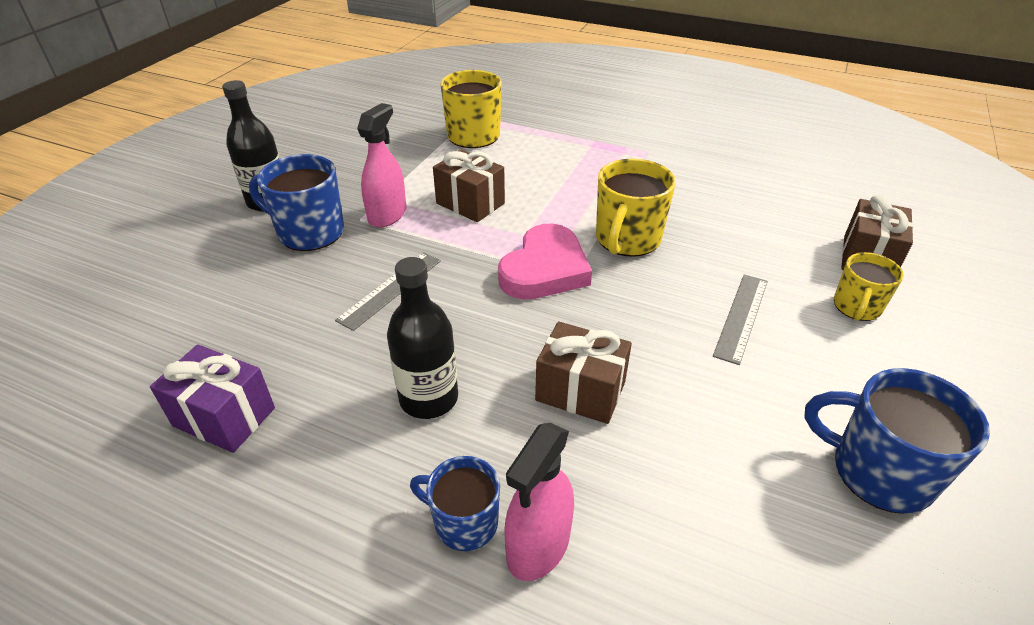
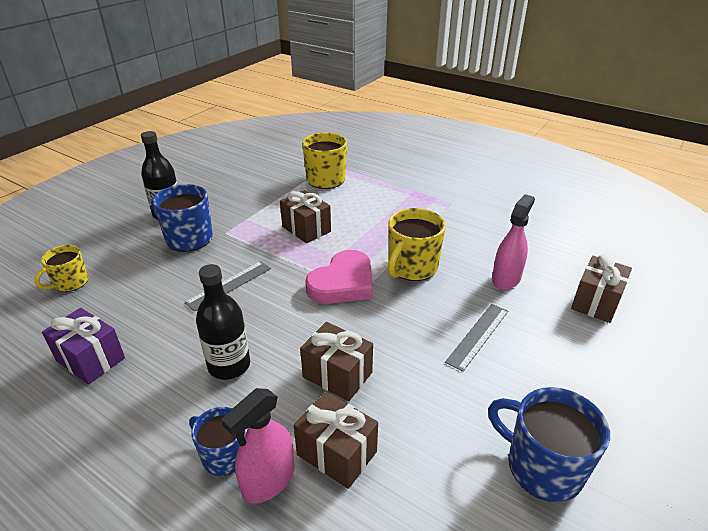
camera: 10 degrees right, 5 degrees down
pink spray bottle [357,103,407,228] -> pink spray bottle moved to [492,194,535,290]
yellow mug [834,252,904,321] -> yellow mug moved to [34,245,88,292]
none -> brown gift [294,391,378,489]

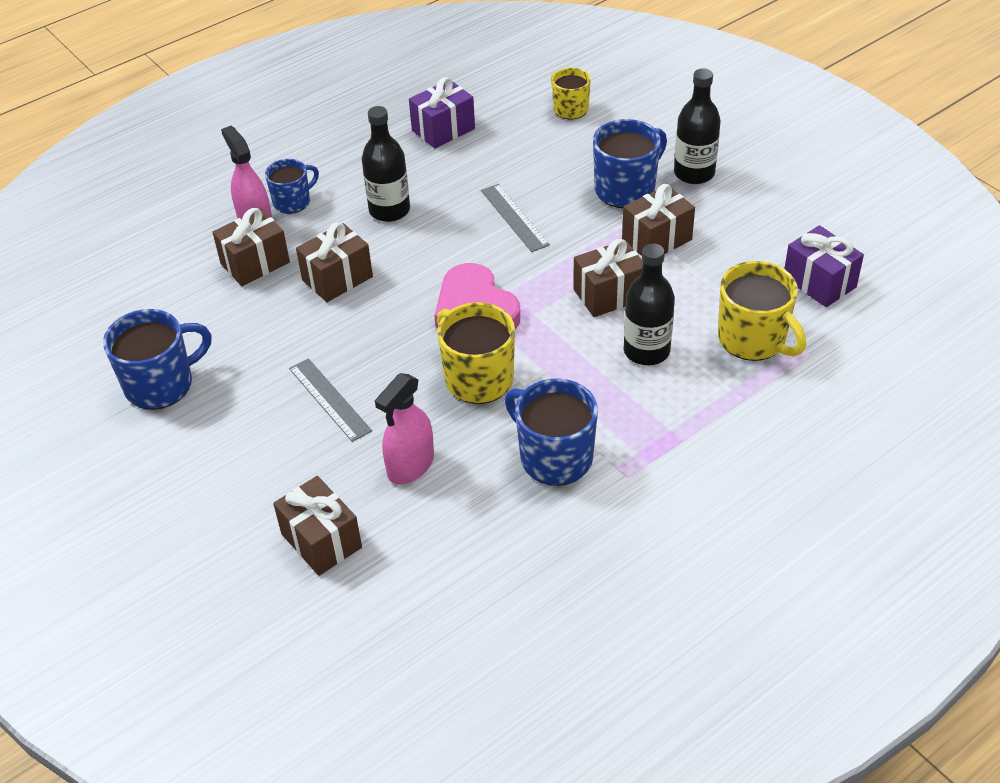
camera: 110 degrees right, 10 degrees up
pink spray bottle [492,194,535,290] -> pink spray bottle turned 75 degrees clockwise [375,373,434,485]
none -> blue mug [505,379,598,486]
none -> brown gift [622,184,695,256]
none -> black bottle [624,244,675,365]
none -> purple gift [784,225,864,307]

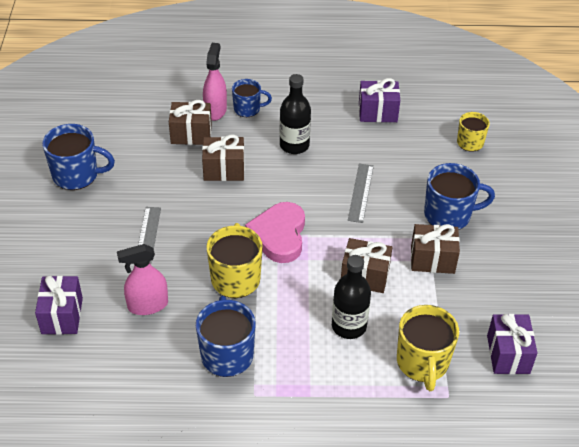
camera: 35 degrees right, 0 degrees up
brown gift [273,476,362,576] -> purple gift [35,275,83,335]
black bottle [674,68,721,184] -> none

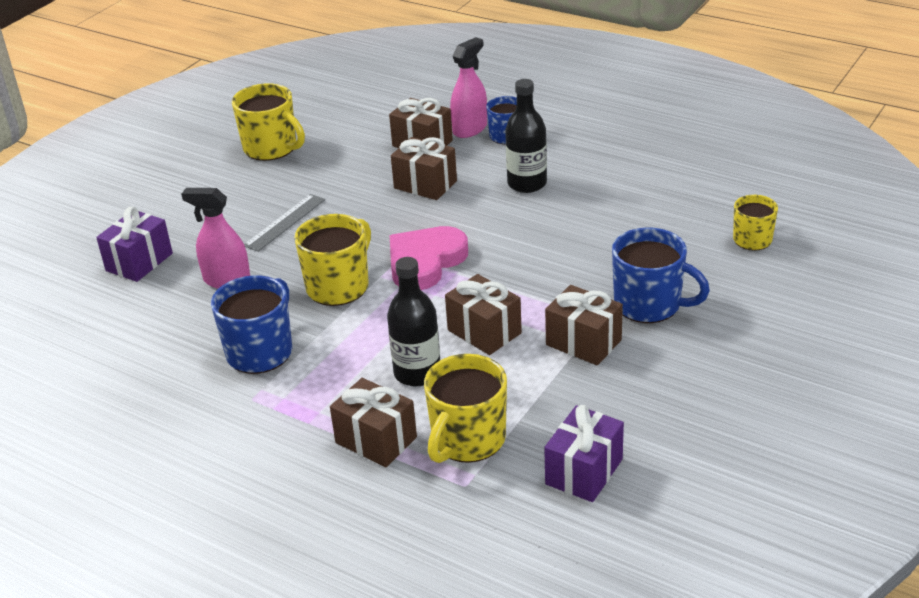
camera: 35 degrees right, 10 degrees down
blue mug [42,124,115,190] -> yellow mug [232,83,305,161]
grey ruler [348,163,374,223] -> none
purple gift [359,78,400,122] -> none
none -> brown gift [330,378,417,467]

